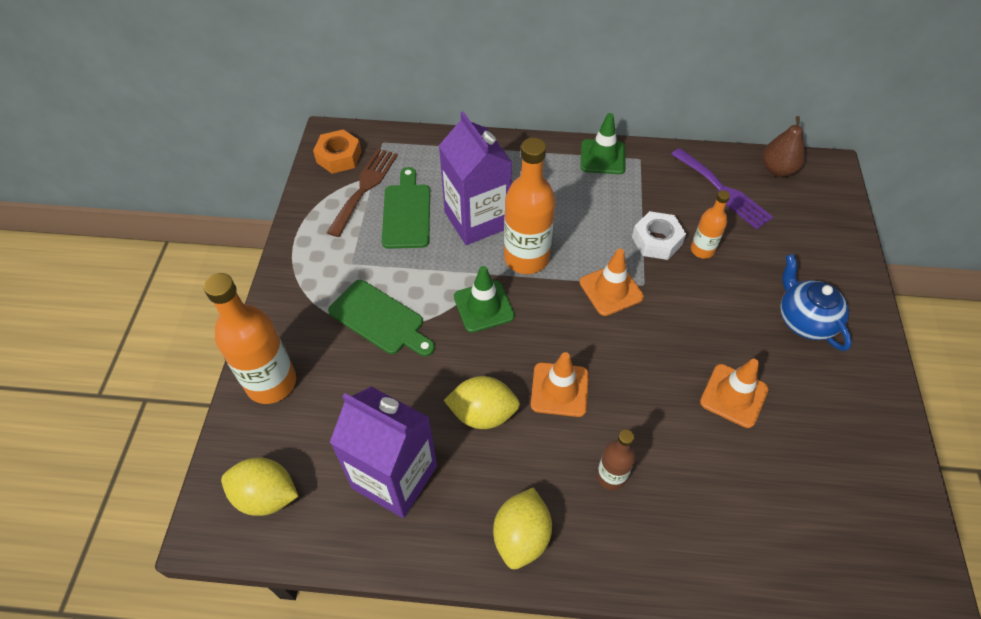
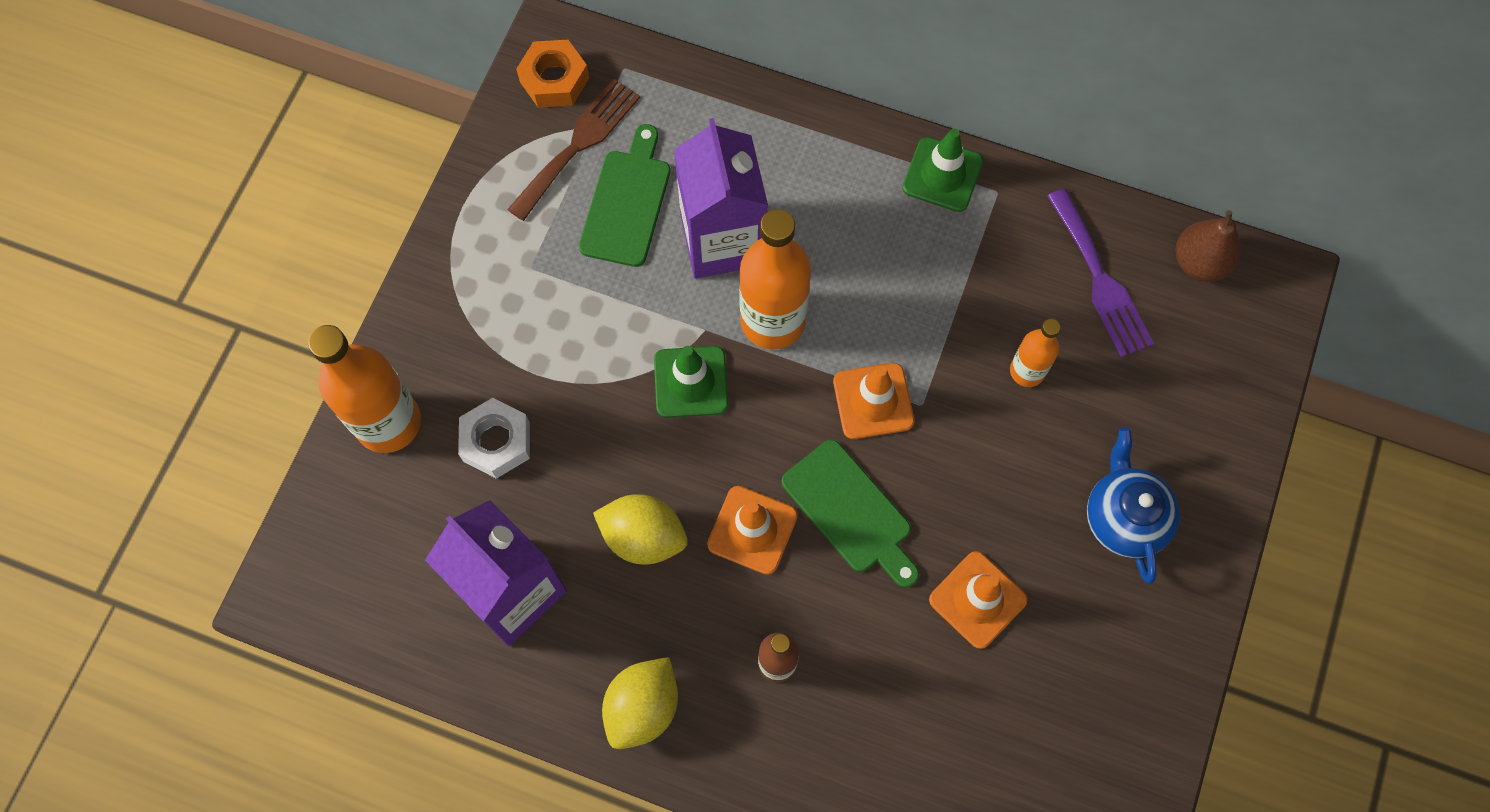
camera: 15 degrees right, 15 degrees up
yellow lemon [221,457,298,516] -> none
green cutting board [328,280,435,356] -> green cutting board moved to [782,440,919,588]
white nut [632,211,686,260] -> white nut moved to [458,398,530,479]

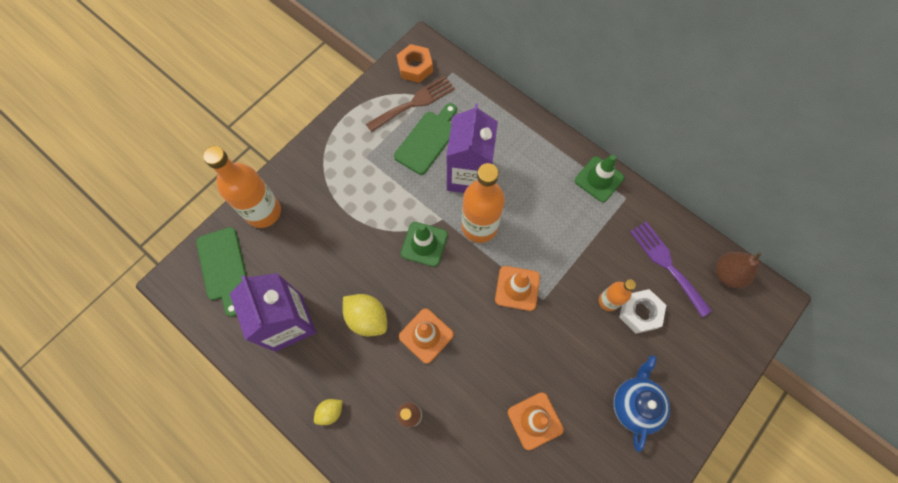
camera: 20 degrees right, 0 degrees up
white nut [458,398,530,479] -> white nut moved to [619,289,666,334]
yellow lemon [602,657,678,749] -> yellow lemon [314,399,343,425], size x0.57
green cutting board [782,440,919,588] -> green cutting board moved to [196,227,247,317]
purple fork [1047,189,1154,357] -> purple fork turned 150 degrees clockwise [630,222,712,318]

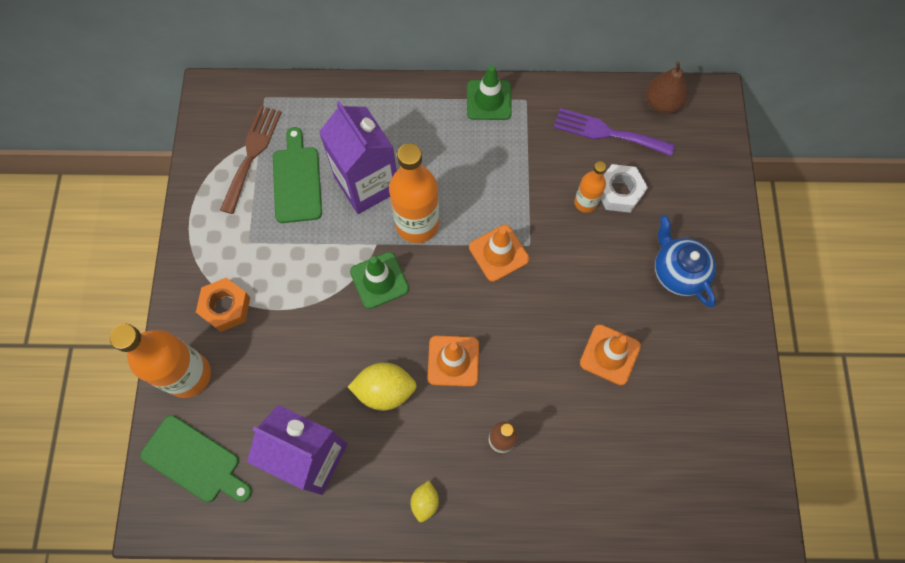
camera: 40 degrees left, 0 degrees up
orange nut [397,44,433,83] -> orange nut moved to [196,278,250,332]

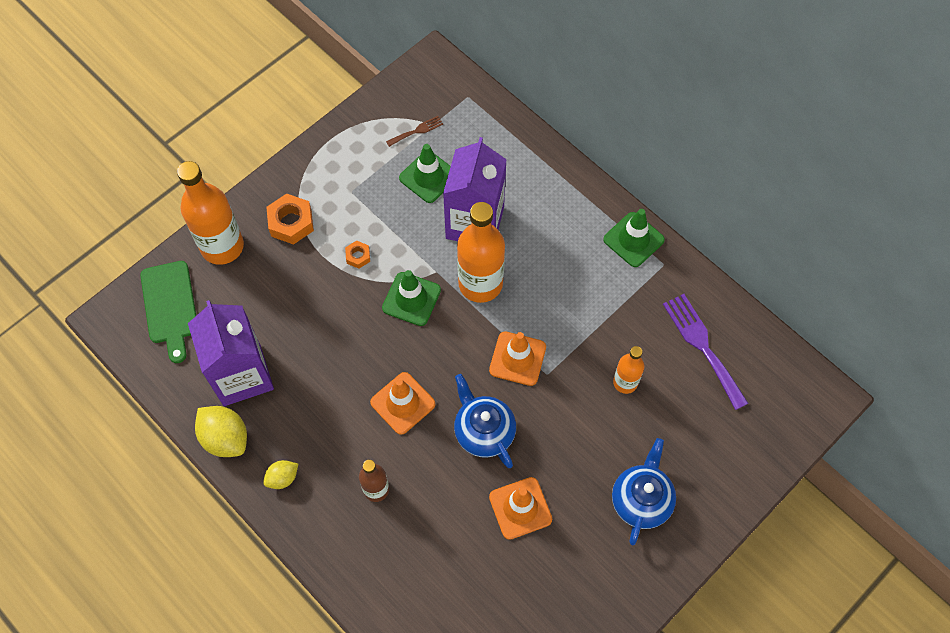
camera: 45 degrees right, 5 degrees down
brown fork [220,106,282,214] -> brown fork [386,116,443,147], size x0.50
green cutting board [273,127,322,223] -> green traffic cone [399,144,451,203]
yellow lemon [348,362,417,411] -> yellow lemon moved to [195,406,247,457]
white nut [600,164,648,213] -> none
brown pear [646,61,688,114] -> none
none -> orange nut [345,241,370,269]
none -> blue teapot [454,374,516,468]

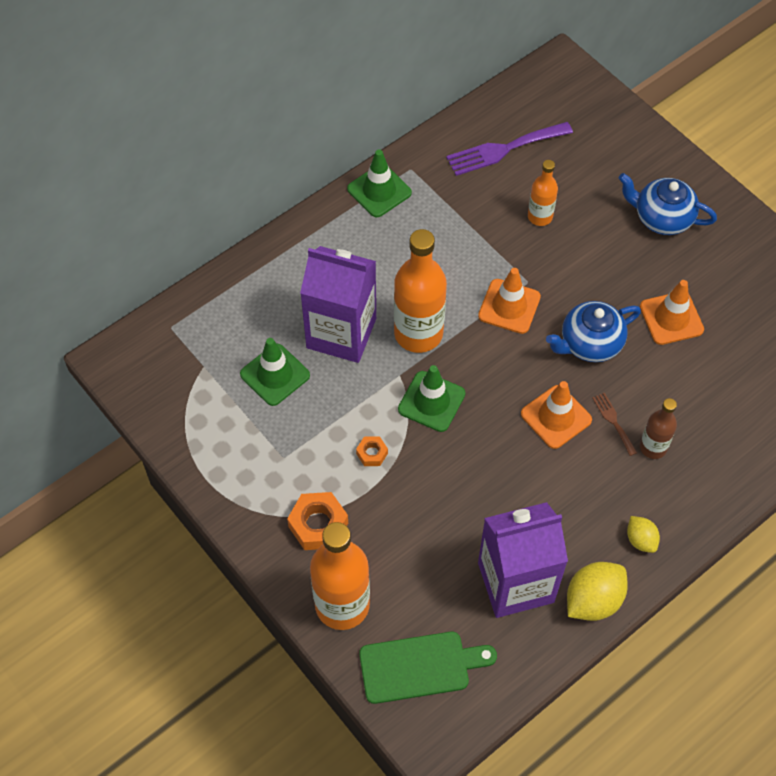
camera: 85 degrees left, 5 degrees down
brown fork [386,116,443,147] -> brown fork moved to [592,393,637,456]

